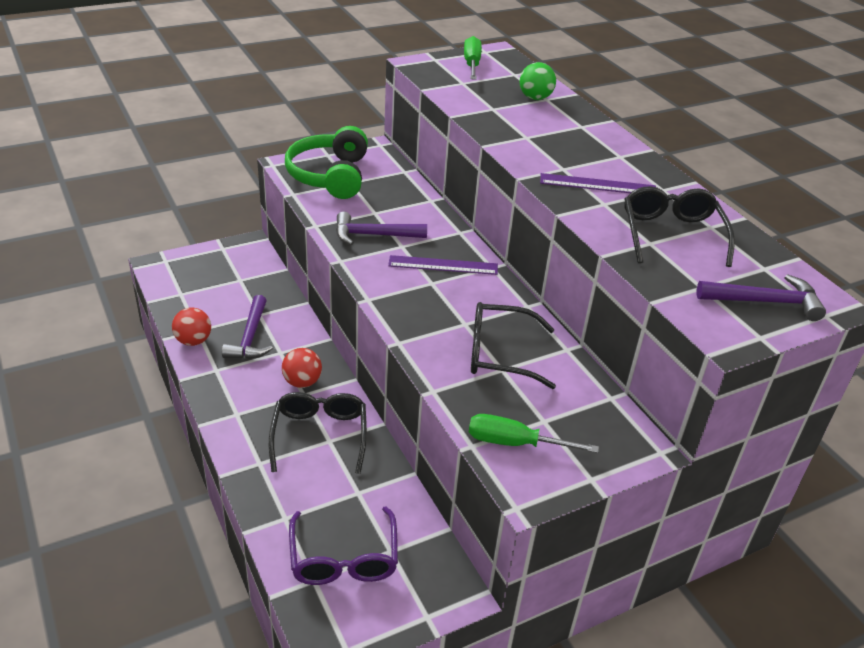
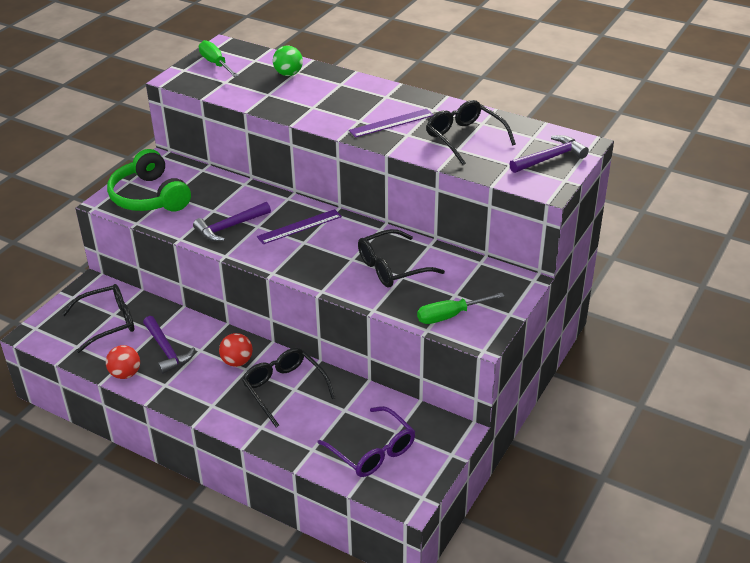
camera: 30 degrees left, 0 degrees up
none -> black glasses [62,284,134,353]

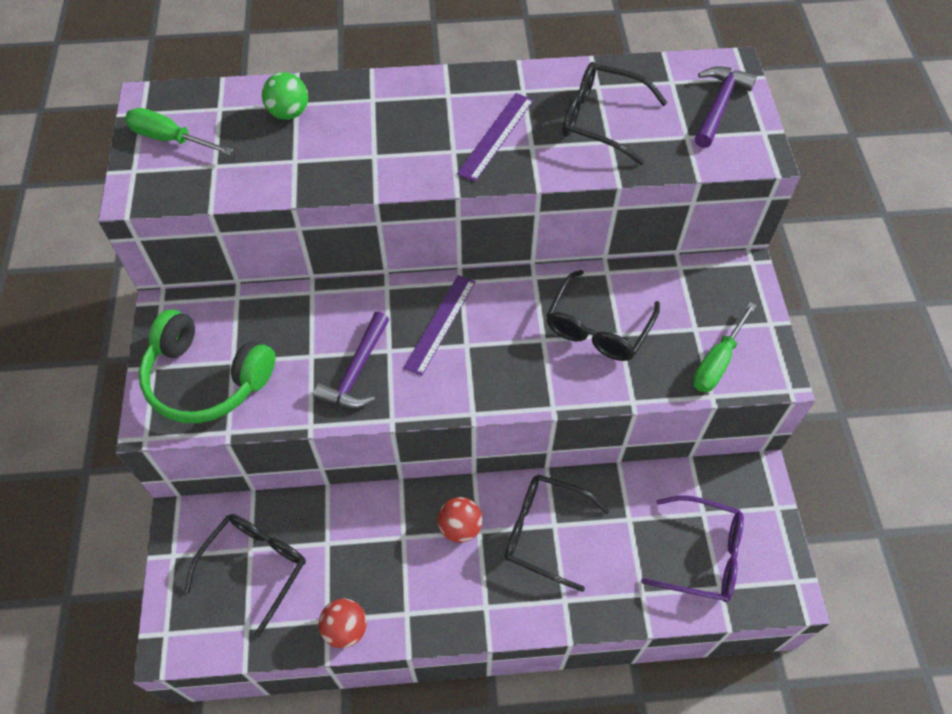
camera: 35 degrees left, 20 degrees up
purple hammer [143,316,195,374] -> none

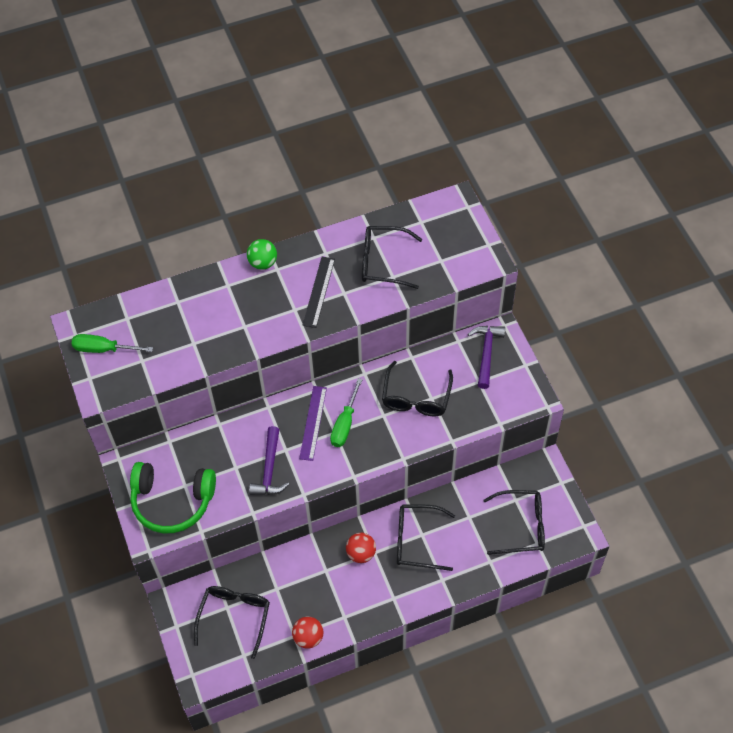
camera: 15 degrees left, 0 degrees up
green ball [262,72,308,120] -> green ball moved to [247,239,277,270]
purple ruler [457,93,534,182] -> black ruler [303,257,335,328]
purple glasses [641,495,744,602] -> black glasses [484,490,545,555]
green screwdriver [693,302,757,392] -> green screwdriver moved to [330,378,363,447]
purple hammer [694,66,757,148] -> purple hammer moved to [468,326,505,389]

